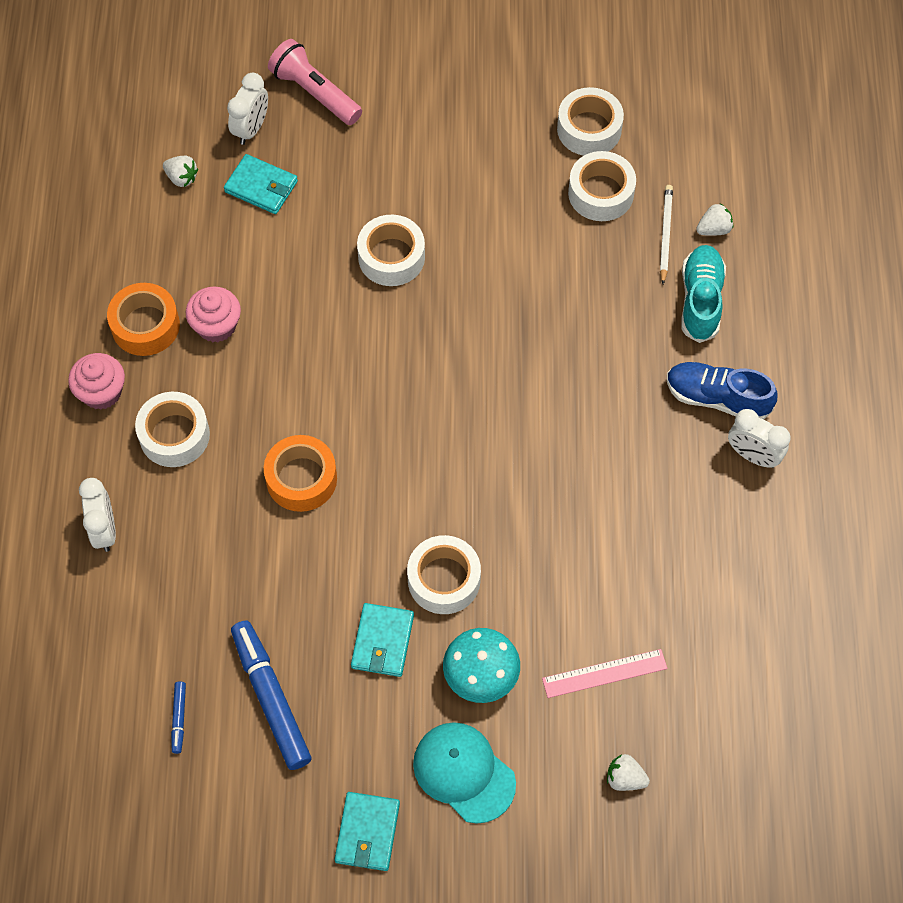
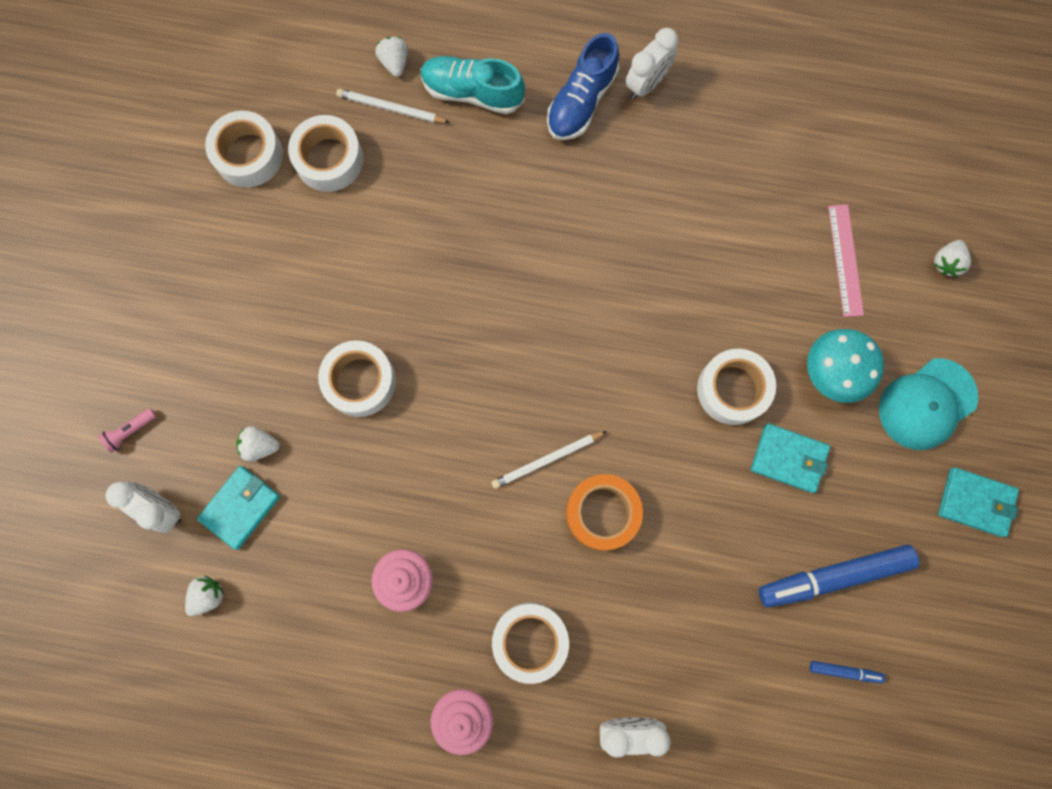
camera: 80 degrees left, 15 degrees up
orange tape [107,283,180,356] -> none
pink flashlight [268,39,362,125] -> pink flashlight [98,408,156,453], size x0.47
none -> white strawberry [236,426,280,462]
none -> white pencil [491,431,607,489]

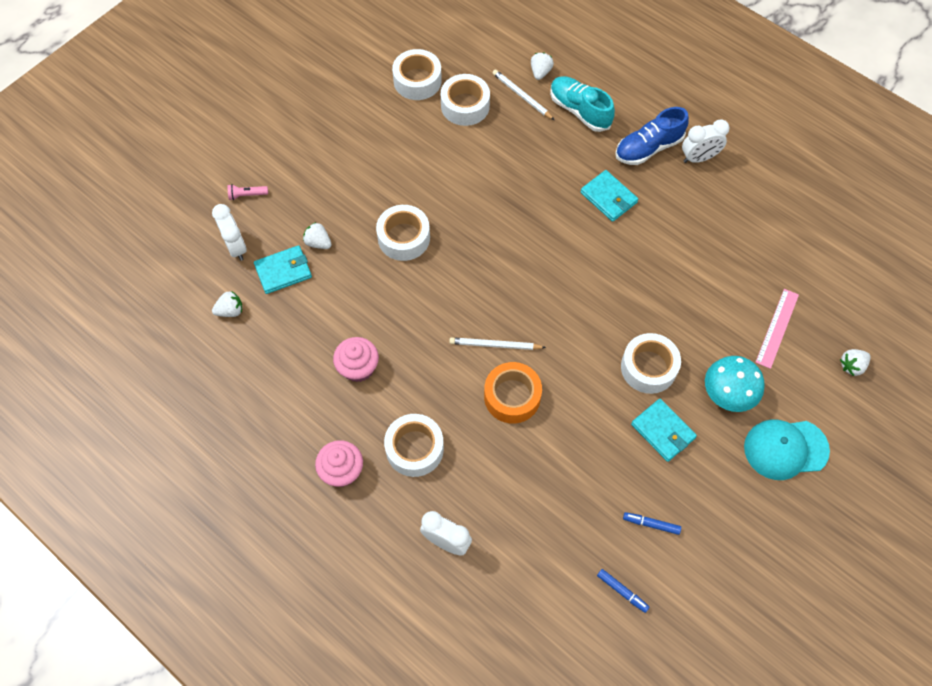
camera: 30 degrees right, 15 degrees down
blue marker [759,545,919,608] -> blue marker [623,512,681,535], size x0.45
turquoise wallet [938,467,1019,537] -> turquoise wallet moved to [580,170,638,222]

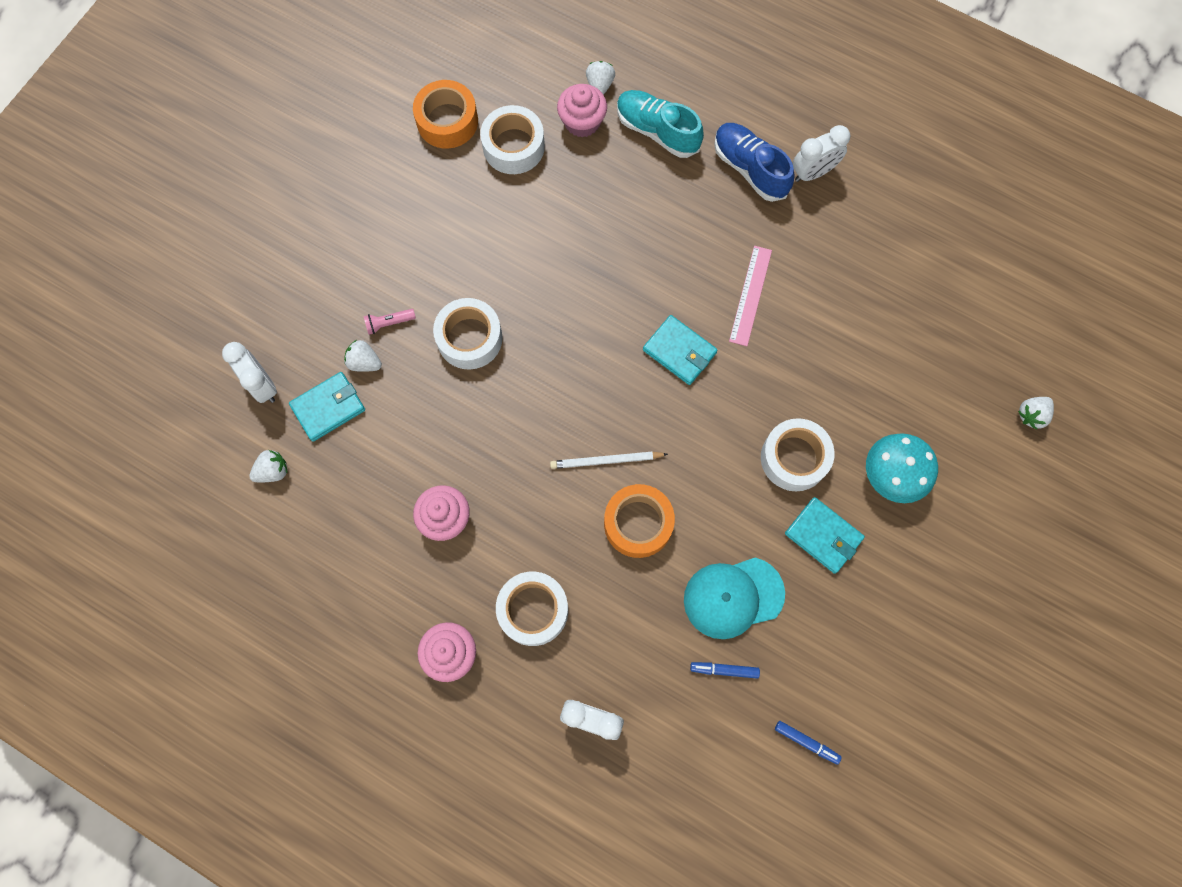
camera: 10 degrees left, 10 degrees up
pink flashlight [227,184,268,200] -> pink flashlight moved to [363,309,416,335]
white tape [392,49,442,100] -> orange tape [413,80,478,149]
white pencil [493,70,554,120] -> pink cupcake [557,84,607,138]
turquoise wallet [580,170,638,222] -> turquoise wallet moved to [643,315,718,385]
blue shoe [615,107,689,165] -> blue shoe turned 90 degrees clockwise [714,123,795,202]
blue marker [623,512,681,535] -> blue marker moved to [690,662,760,679]
turquoise cap [744,419,830,480] -> turquoise cap moved to [684,557,785,639]
pink ruler [755,289,799,369] -> pink ruler moved to [729,246,772,346]

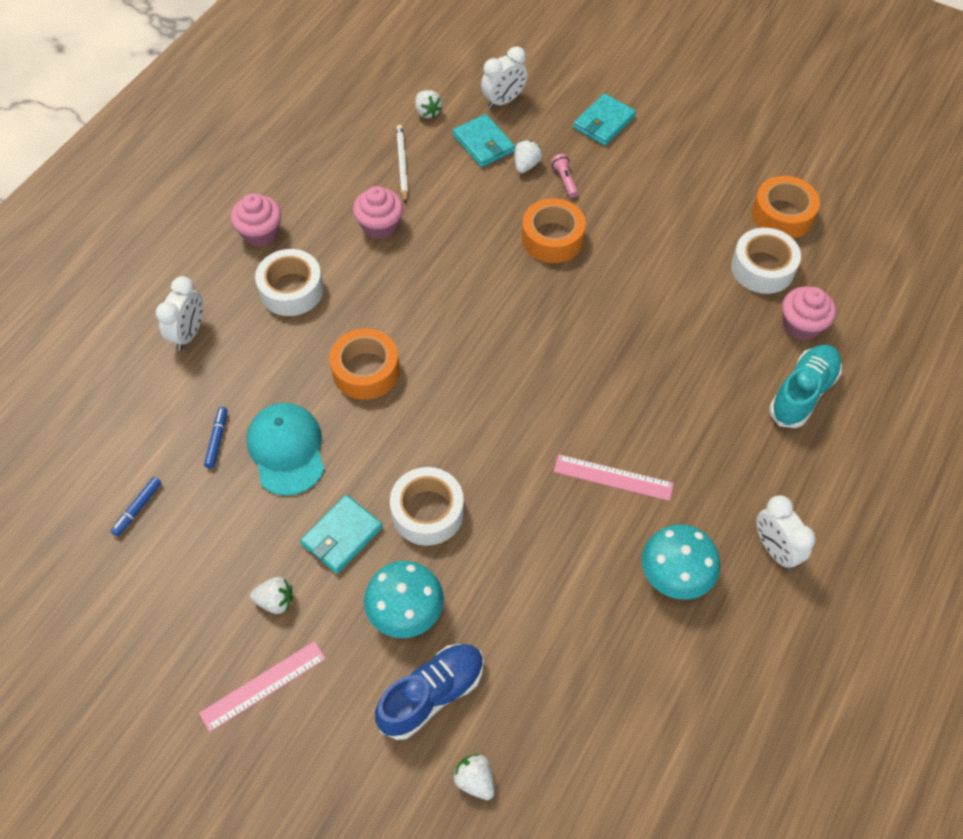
camera: 90 degrees right, 15 degrees down
white tape [433,298,503,370] -> orange tape [522,198,586,263]
white pencil [550,452,668,469] -> white pencil moved to [396,125,408,203]
white strawberry [586,61,615,95] -> white strawberry moved to [250,577,293,614]
turquoise wallet [643,315,718,385] -> turquoise wallet moved to [573,93,636,146]
blue shoe [714,123,795,202] -> blue shoe moved to [375,644,484,740]
none -> pink ruler [199,641,326,732]
none -> turquoise mushroom [642,524,720,600]

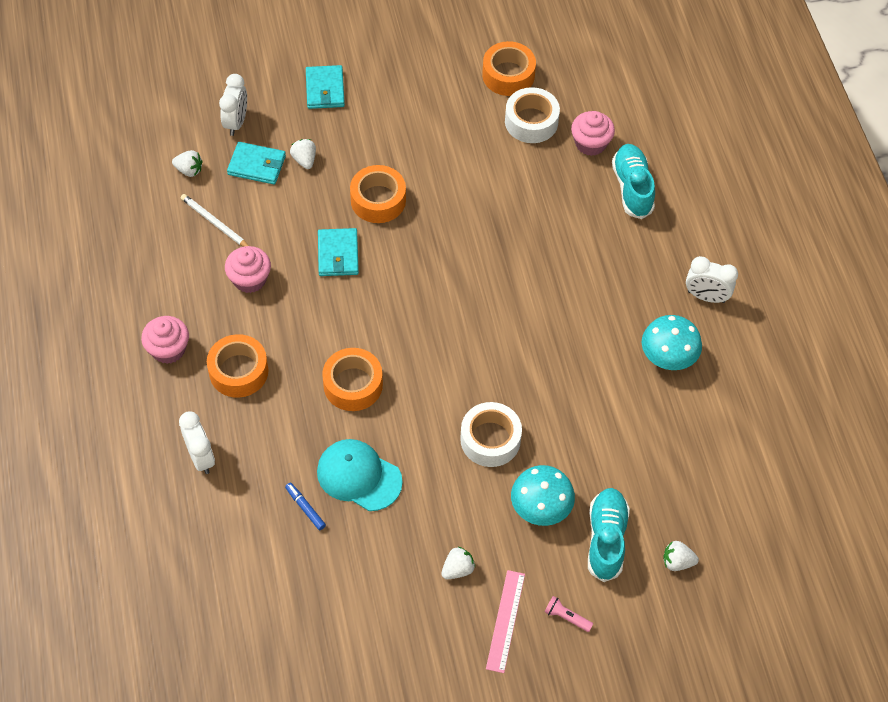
camera: 45 degrees left, 0 degrees up
blue marker [111,477,161,537] -> none
white tape [255,249,324,316] -> orange tape [207,334,268,398]
turquoise wallet [300,495,383,574] -> turquoise wallet moved to [318,228,359,276]
blue shoe [375,644,484,740] -> turquoise shoe [588,488,630,582]
pink flashlight [551,154,578,198] -> pink flashlight moved to [544,596,593,632]
pink ruler [554,454,674,501] -> none

